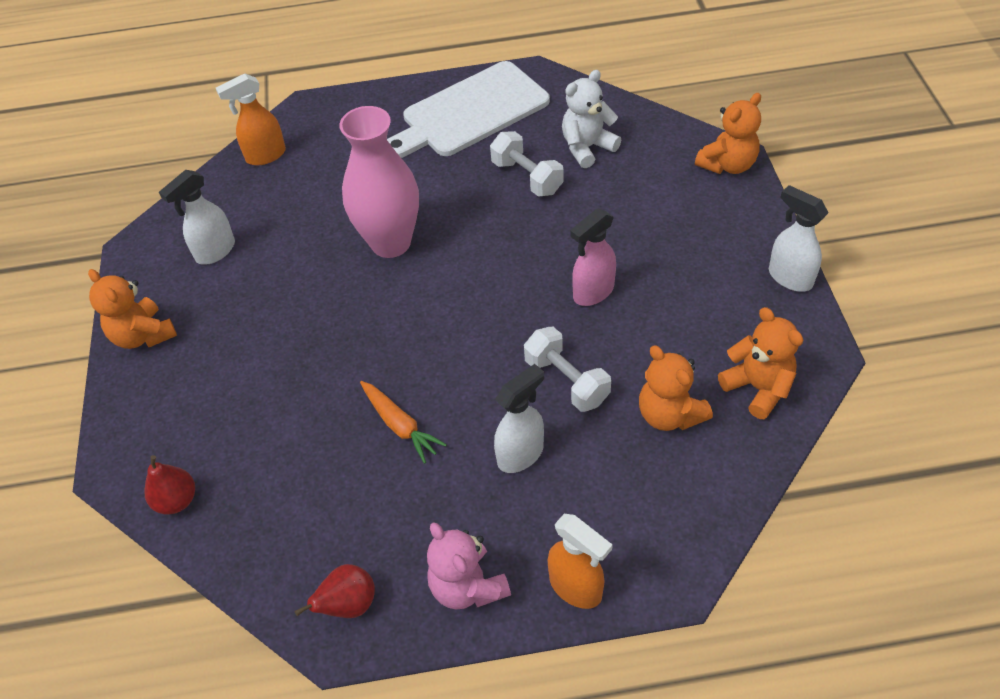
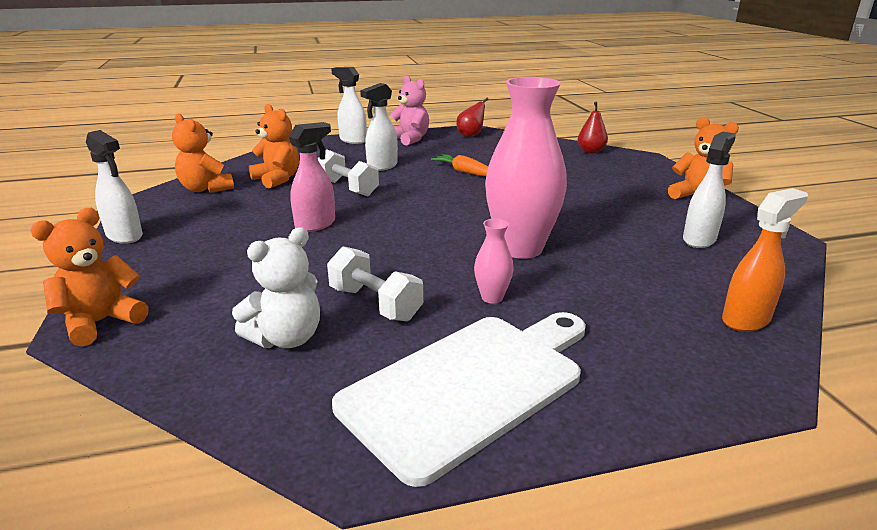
camera: 170 degrees right, 25 degrees down
orange spray bottle [548,514,613,609] -> white spray bottle [331,67,367,144]
none -> pink vase [474,219,514,304]

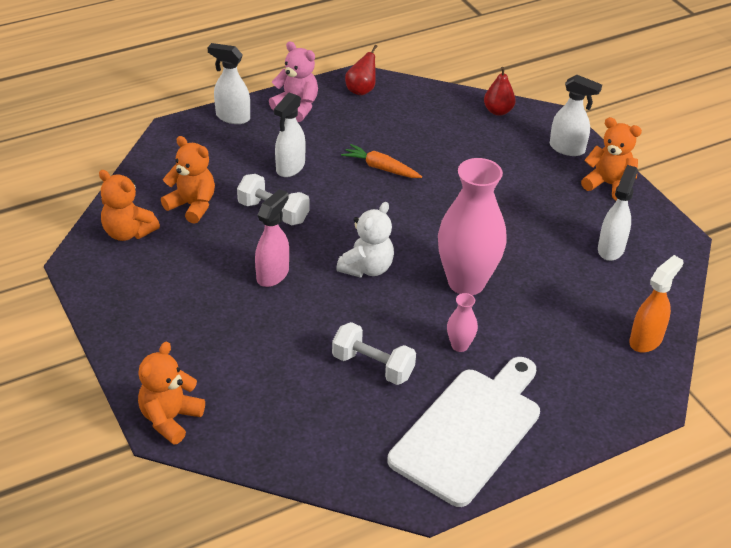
camera: 15 degrees left, 15 degrees up
white spray bottle [86,130,143,244] -> white spray bottle moved to [550,75,602,156]
white teddy bear [232,227,320,348] -> white teddy bear moved to [336,202,394,278]

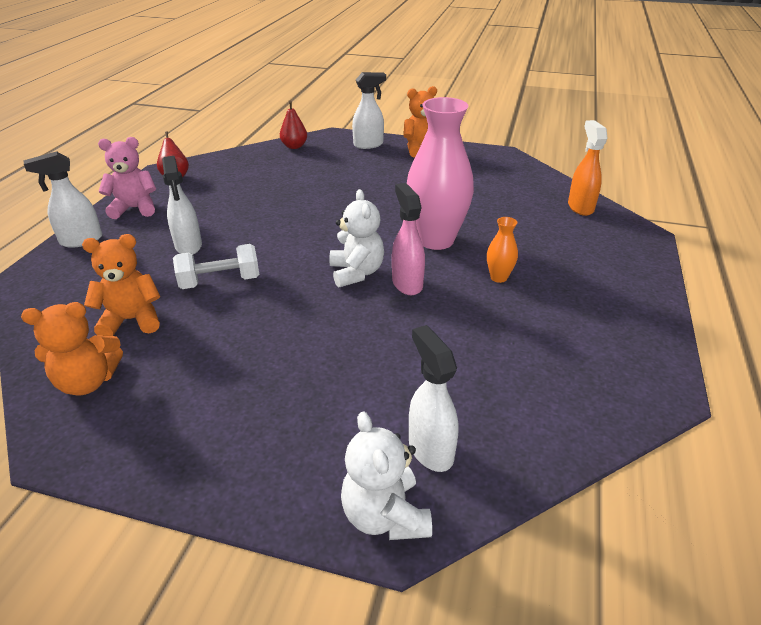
camera: 45 degrees left, 5 degrees down
orange teddy bear [138,342,205,445] -> white teddy bear [341,411,432,540]
pink spray bottle [255,189,289,287] -> pink spray bottle moved to [392,183,425,295]
white dumbbell [332,322,416,385] -> none
orange carrot [341,144,422,178] -> none
white cutting board [387,357,540,507] -> none
pink vase [447,293,478,352] -> orange vase [487,217,518,283]
white spray bottle [598,165,638,261] -> white spray bottle moved to [409,325,458,472]

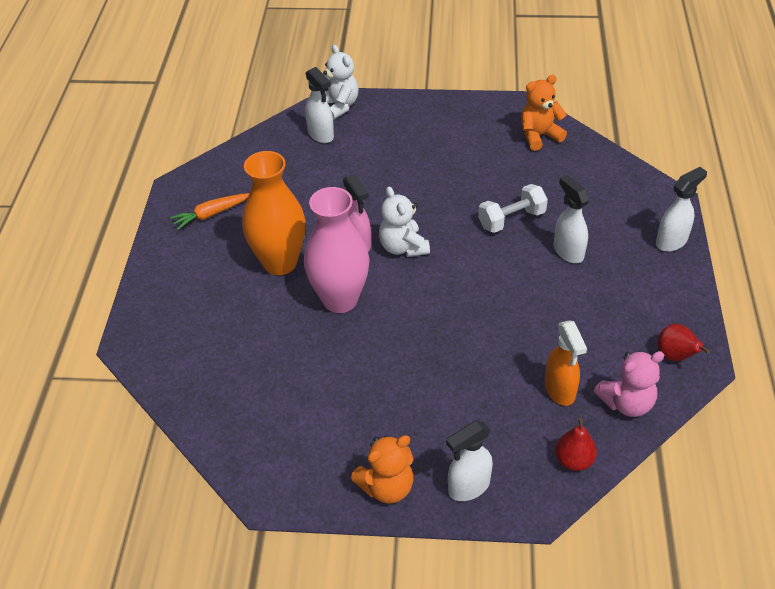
camera: 170 degrees right, 10 degrees up
orange teddy bear [82,234,160,336] -> none
pink teddy bear [98,137,156,219] -> pink teddy bear moved to [594,351,664,417]
orange vase [487,217,518,283] -> orange vase [242,151,306,275], size x2.32
orange spray bottle [568,120,608,216] -> orange spray bottle moved to [545,320,587,406]
none -> orange carrot [170,193,249,230]

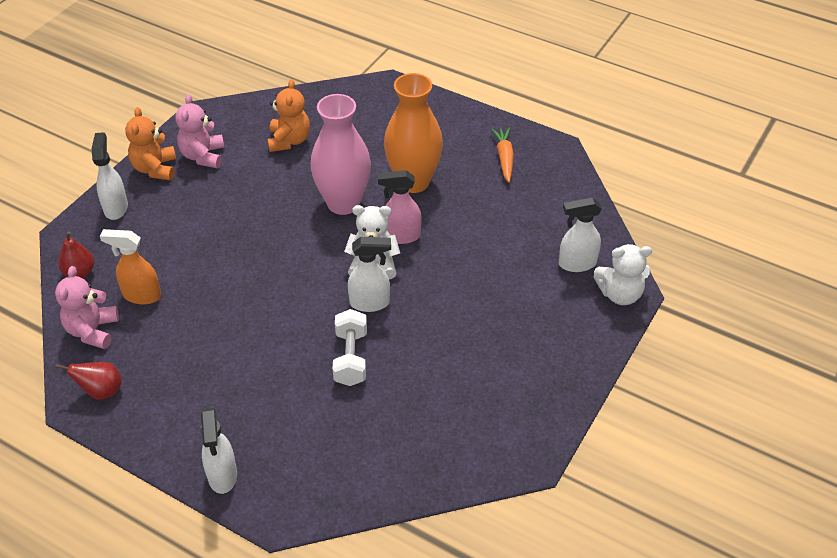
camera: 115 degrees right, 0 degrees up
orange teddy bear [521,75,567,151] -> orange teddy bear moved to [267,79,310,152]
white spray bottle [554,175,590,263] -> white spray bottle moved to [348,237,391,312]
none -> pink teddy bear [176,94,224,168]

